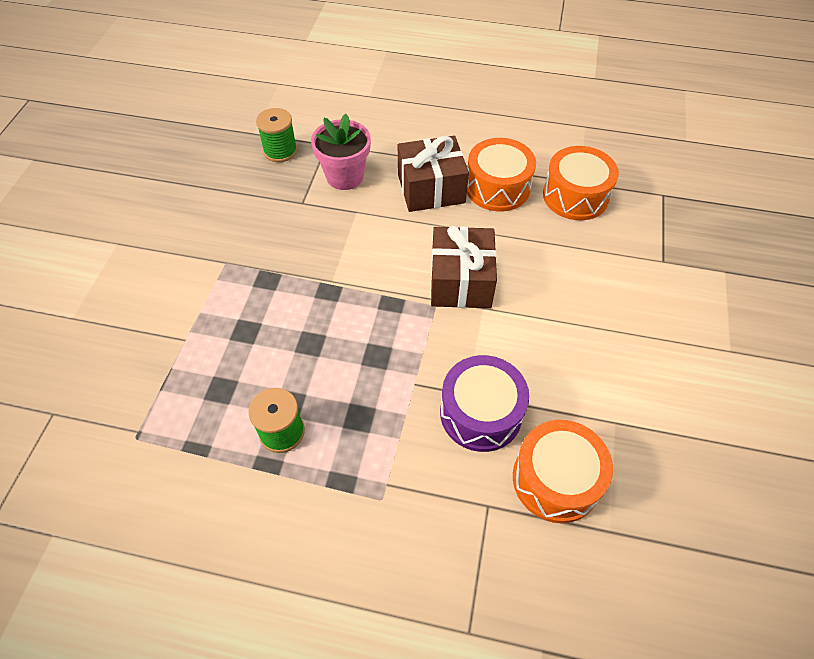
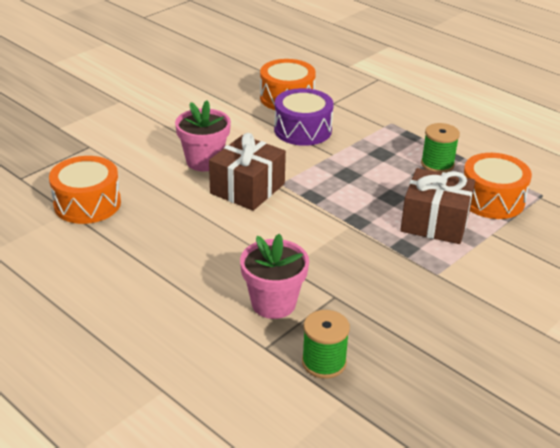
camera: 150 degrees left, 20 degrees down
brown gift [398,136,469,212] -> brown gift moved to [400,168,475,244]
orange drum [467,138,536,212] -> orange drum moved to [463,153,532,219]
none -> pink flower pot [175,100,231,171]

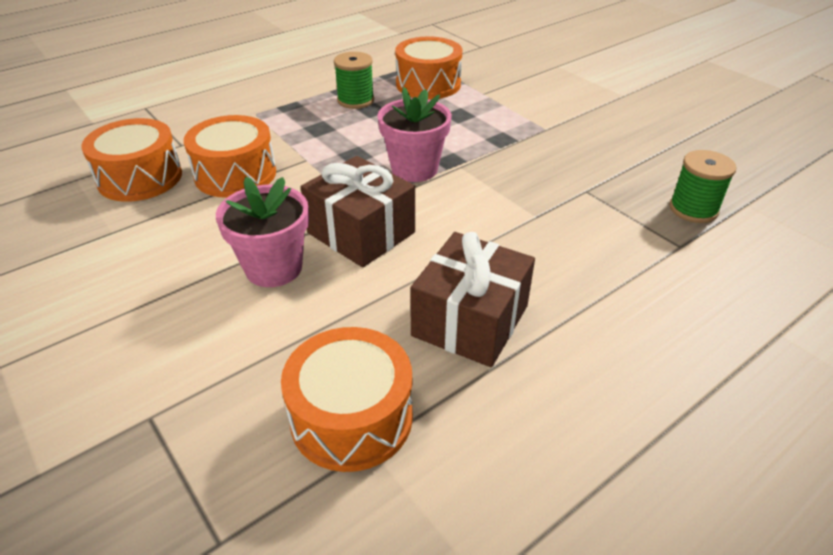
camera: 80 degrees left, 5 degrees up
pink flower pot [240,233,309,319] -> pink flower pot moved to [377,87,452,182]
purple drum [274,88,334,146] -> orange drum [184,115,276,198]
brown gift [400,168,475,244] -> brown gift moved to [410,232,535,367]

